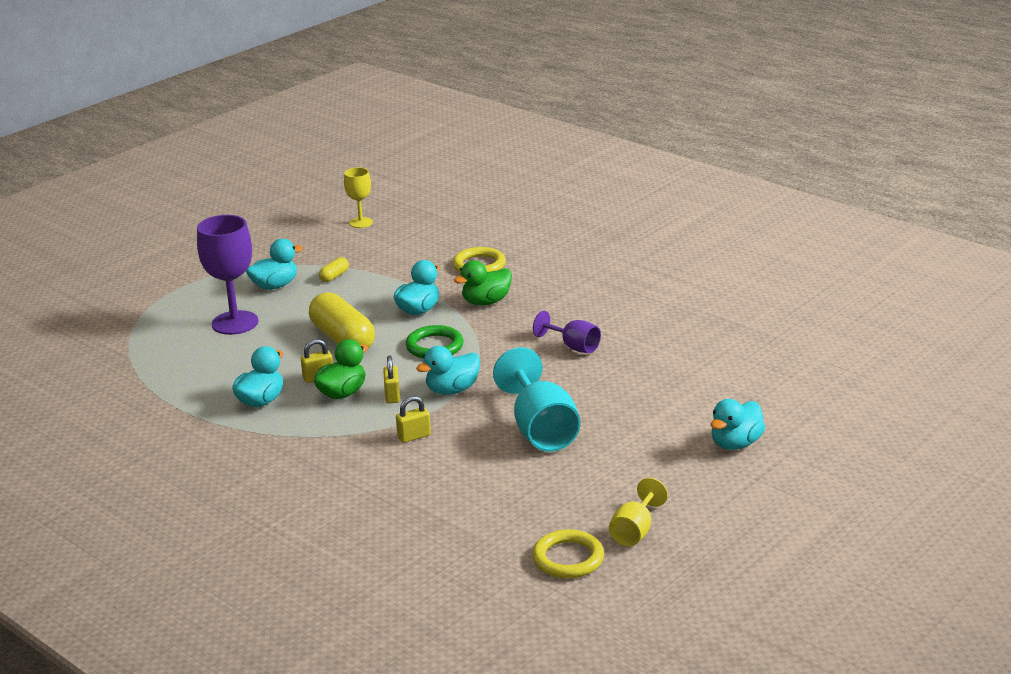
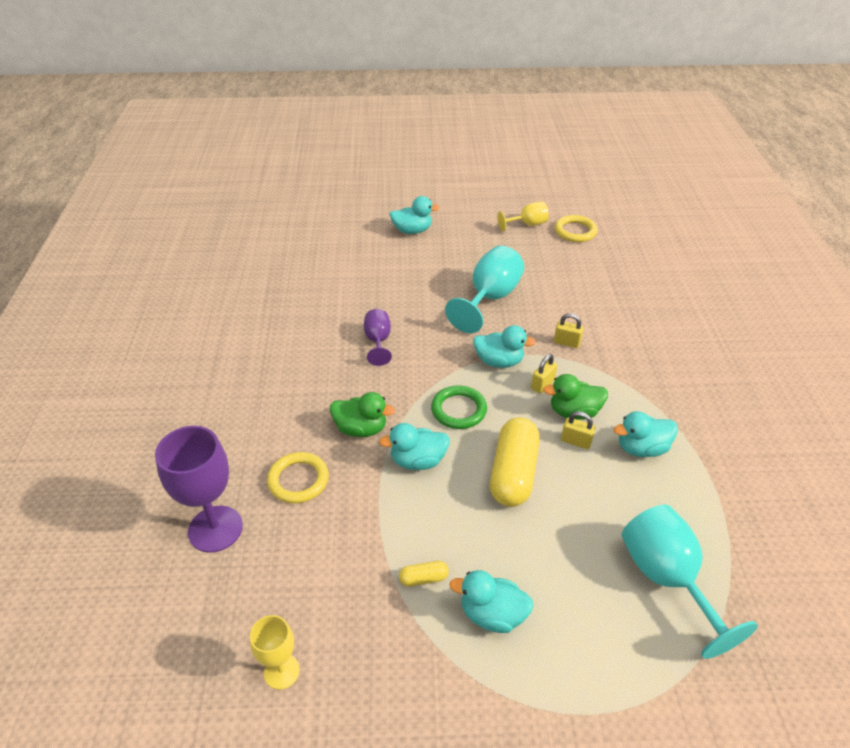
camera: 135 degrees left, 15 degrees up
purple goblet [197,215,259,335] -> purple goblet moved to [155,426,243,553]
none -> turquoise goblet [622,505,758,659]

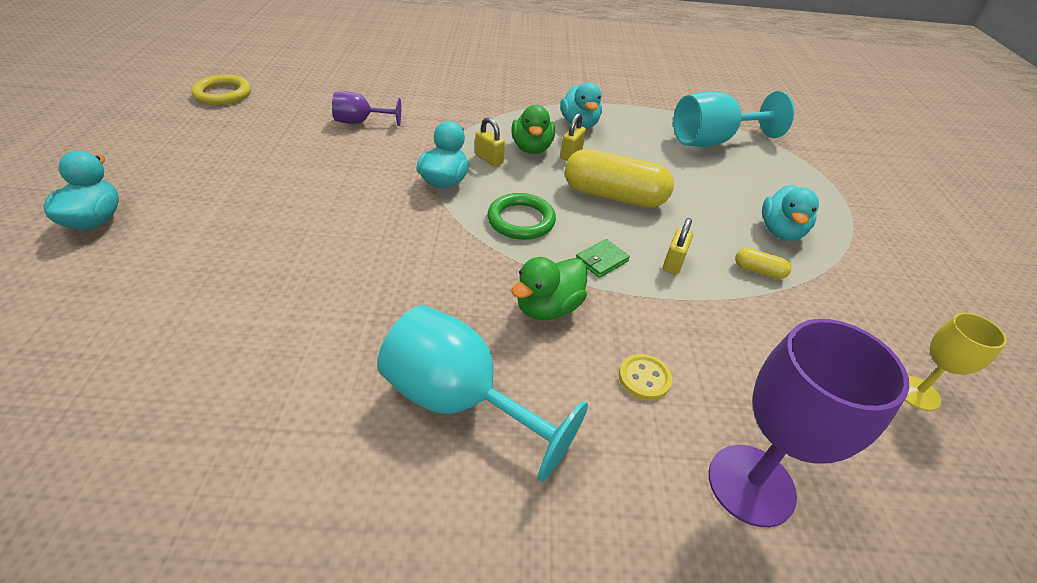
camera: 90 degrees left, 0 degrees up
yellow ring [267,452,329,503] -> yellow button [619,354,672,400]
green duck [330,392,395,437] -> green duck turned 150 degrees counterclockwise [511,257,587,320]
purple goblet [364,309,392,366] -> purple goblet moved to [332,92,401,126]
turquoise duck [379,423,450,470] -> green wallet [576,239,630,278]
yellow capsule [399,561,449,587] -> yellow capsule turned 60 degrees counterclockwise [735,248,791,279]
turquoise goblet [445,246,524,333] -> turquoise goblet moved to [377,305,588,482]
yellow goblet [498,202,549,231] -> none
yellow padlock [554,313,584,348] -> yellow padlock moved to [663,218,693,275]

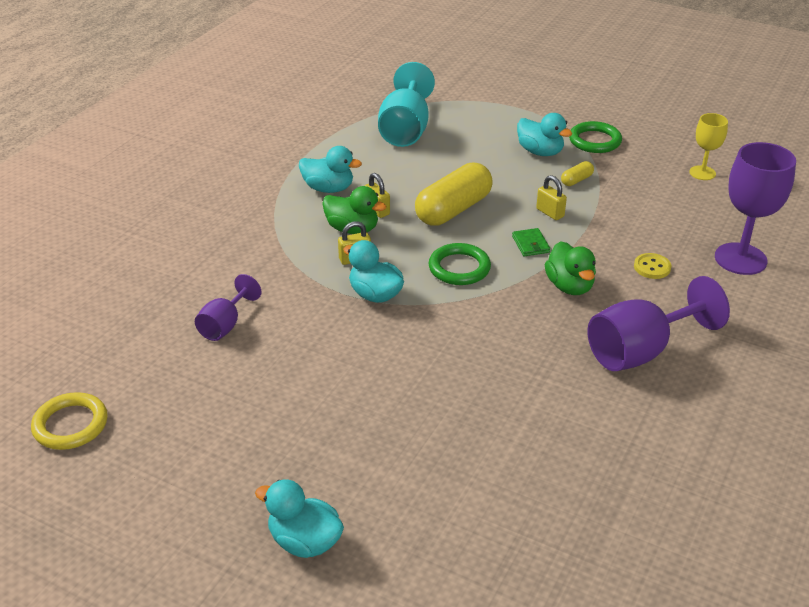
camera: 60 degrees left, 5 degrees down
turquoise goblet [377,305,588,482] -> purple goblet [588,276,730,371]
none -> green ring [569,121,622,153]

